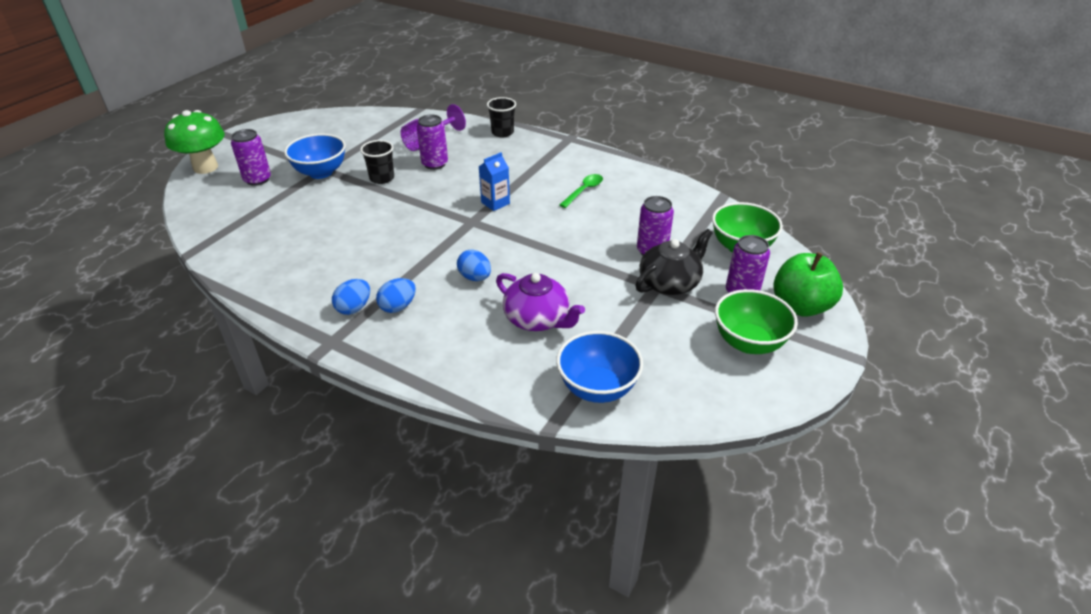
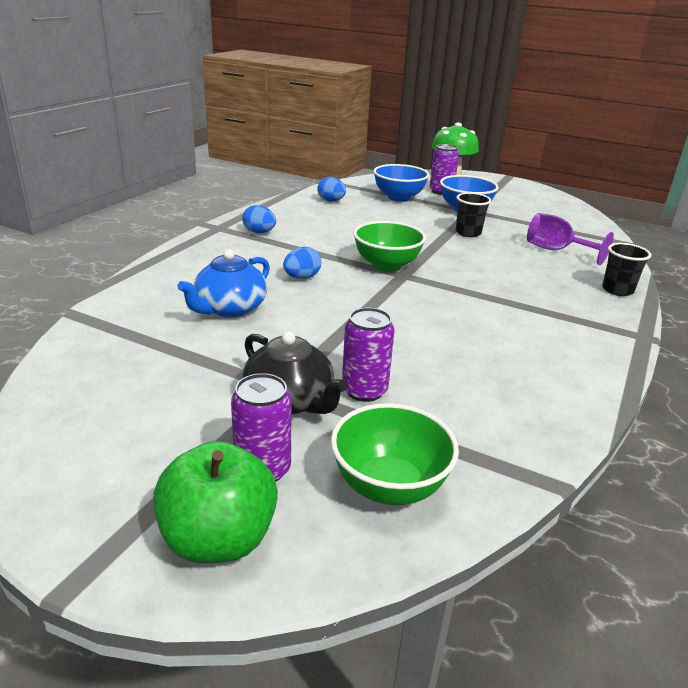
camera: 85 degrees right, 10 degrees down
blue egg [376,278,416,313] -> blue egg moved to [317,177,346,202]
purple can [417,115,448,170] -> none
blue carton [479,152,510,211] -> none
purple teapot [496,273,585,331] -> blue teapot [177,249,270,317]
blue bowl [556,331,643,403] -> blue bowl moved to [373,164,429,202]
green spoon [560,174,603,208] -> none
green bowl [715,289,798,354] -> green bowl moved to [353,221,426,272]

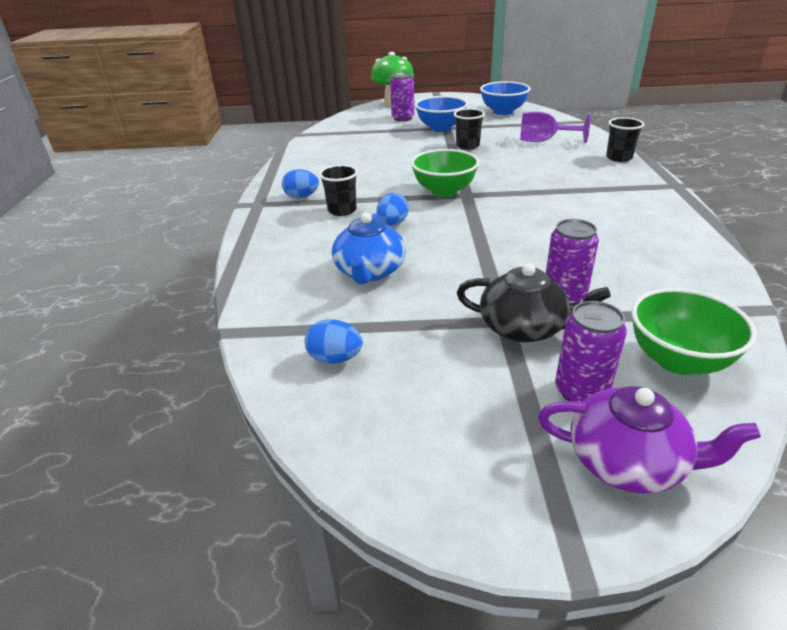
camera: 25 degrees left, 5 degrees up
green apple [153,441,278,563] -> purple teapot [538,386,761,493]
blue egg [317,177,346,202] -> blue egg moved to [305,319,363,364]
blue bowl [373,164,429,202] -> blue bowl moved to [480,81,531,115]
none -> black cup [319,165,358,216]

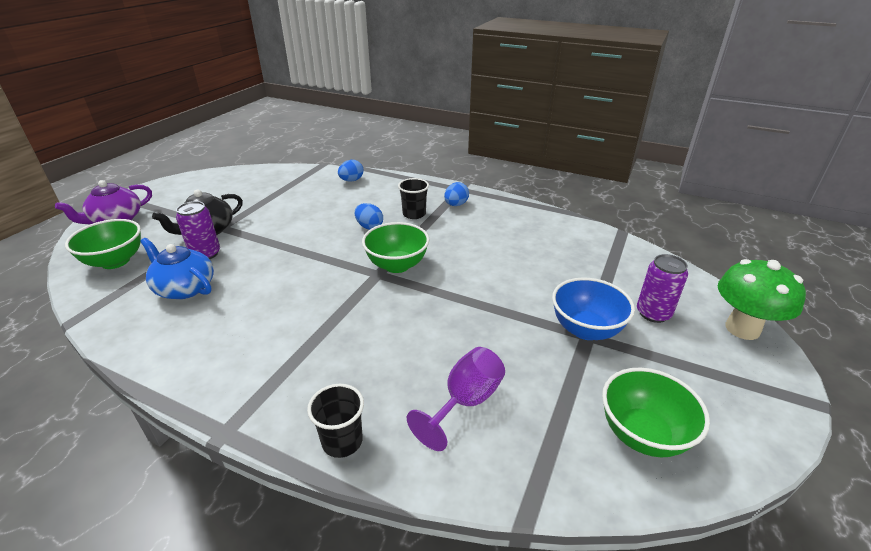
camera: 115 degrees right, 0 degrees up
blue egg [305,319,363,364] -> blue egg moved to [338,160,364,182]
blue teapot [332,213,406,284] -> blue teapot moved to [140,238,214,299]
black cup [454,108,485,150] -> none
blue bowl [480,81,531,115] -> green bowl [602,368,710,457]
purple can [555,301,627,402] -> none

